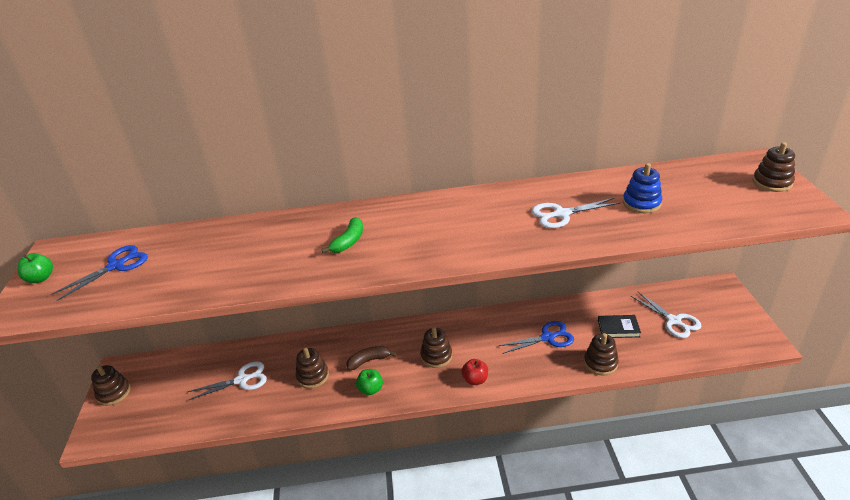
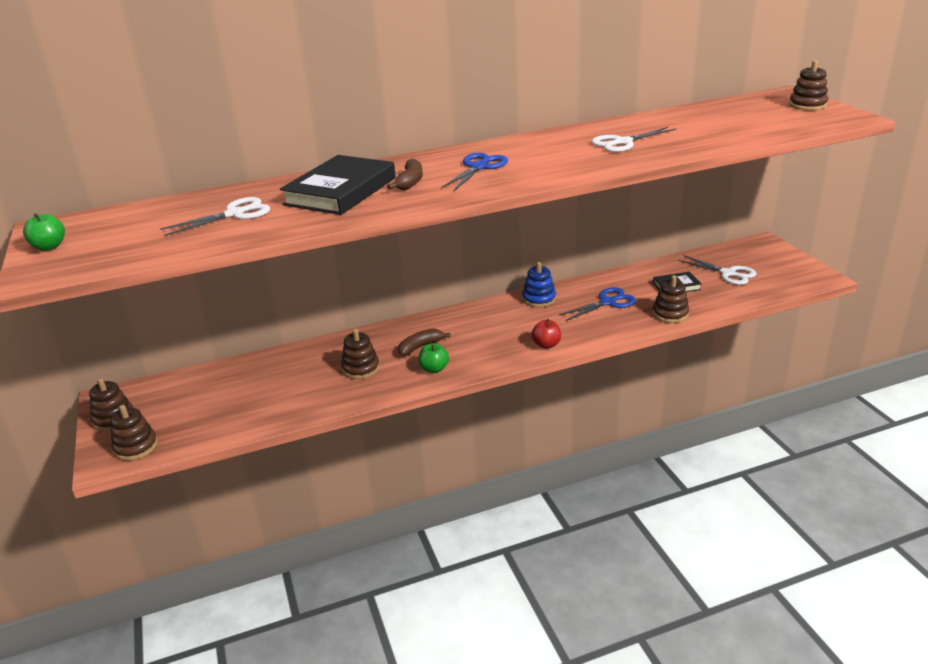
camera: 15 degrees left, 5 degrees down
blue scissors [51,245,148,301] -> blue scissors moved to [441,153,508,191]
white scissors [187,361,267,400] -> white scissors moved to [160,197,270,236]
green banana [321,217,363,253] -> brown banana [387,158,423,190]
brown stacking toy [420,327,452,368] -> brown stacking toy moved to [110,405,158,461]
blue stacking toy [623,163,662,213] -> blue stacking toy moved to [522,262,556,307]
none -> black book [280,155,396,215]

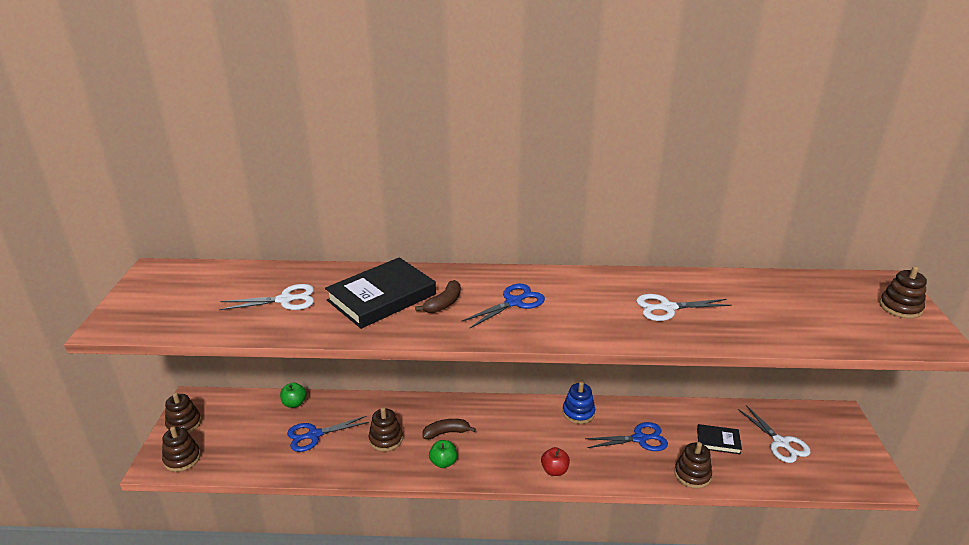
camera: 20 degrees right, 0 degrees up
green apple [23,213,65,251] -> green apple moved to [280,383,307,408]
none -> blue scissors [287,416,369,452]

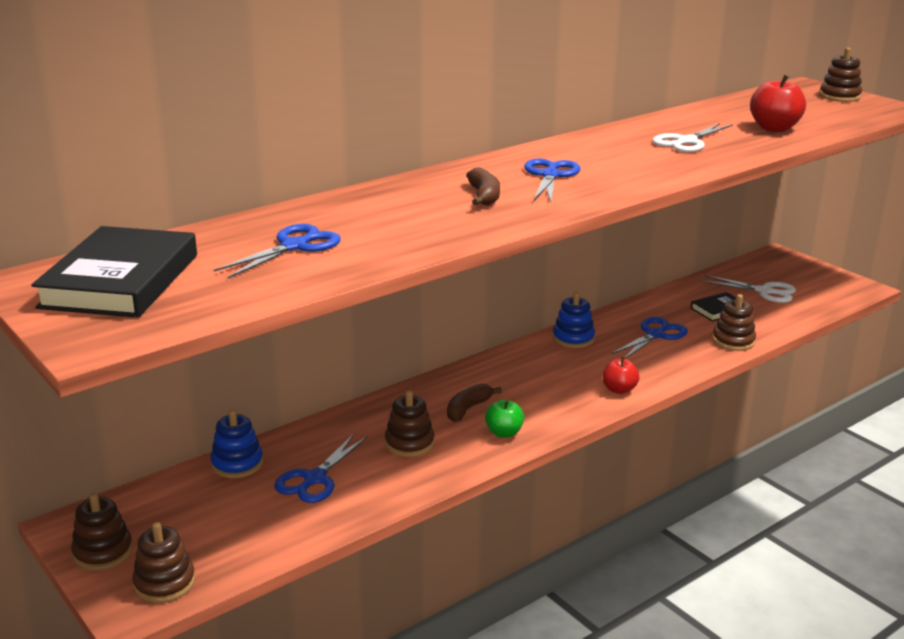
camera: 40 degrees left, 5 degrees down
white scissors [219,284,314,310] -> blue scissors [213,224,341,279]
green apple [280,383,307,408] -> blue stacking toy [210,409,263,478]
black book [325,257,436,329] -> black book moved to [31,226,197,318]
none -> red apple [750,75,806,132]

